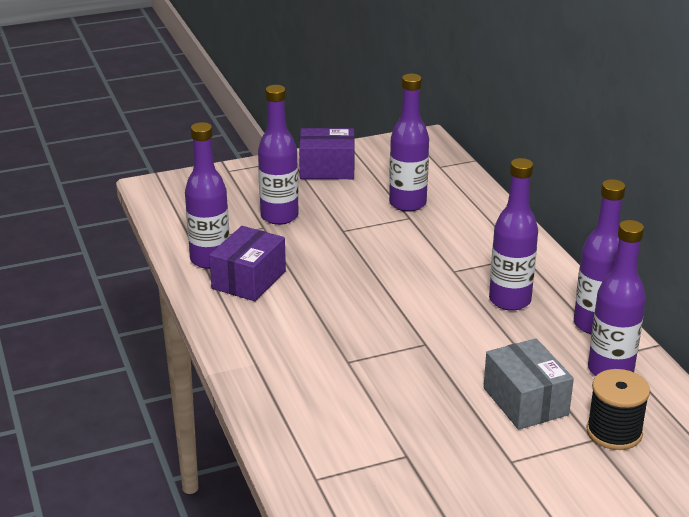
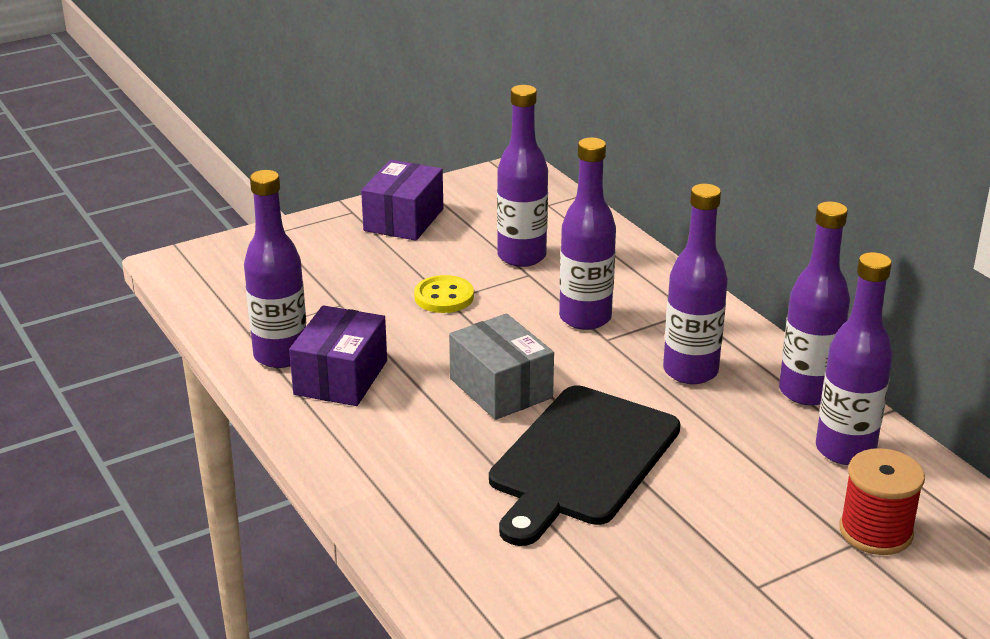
camera: 10 degrees left, 0 degrees up
purple bottle [258,85,299,225] -> purple bottle moved to [559,137,616,330]
purple box [299,128,355,179] -> purple box turned 60 degrees counterclockwise [361,160,443,241]
grey box [484,338,574,430] -> grey box moved to [449,313,554,420]
black spool [586,369,650,450] -> red spool [839,448,925,555]
none -> yellow button [414,275,474,313]
none -> black cutting board [489,385,681,546]

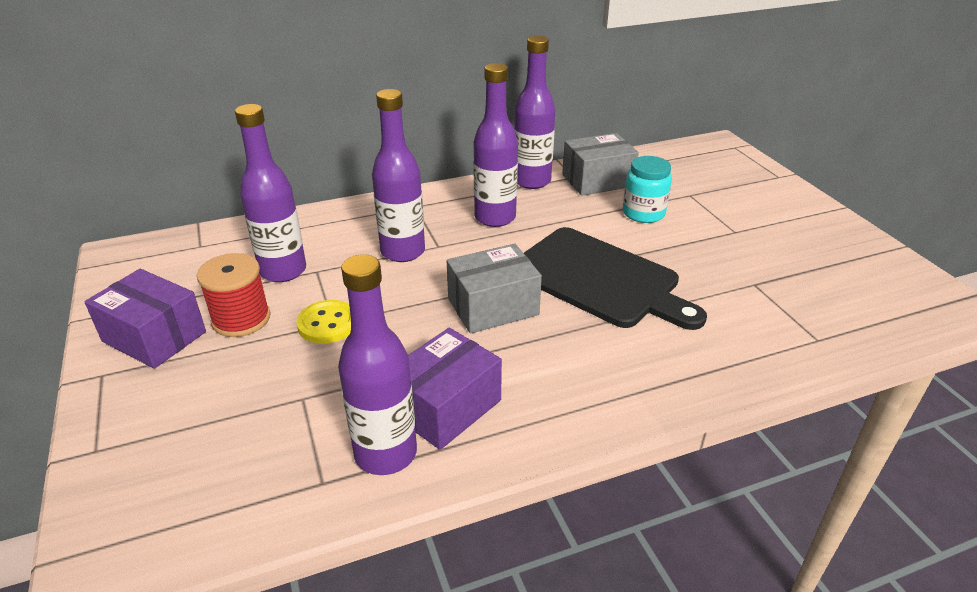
camera: 80 degrees left, 5 degrees up
purple box [289,305,387,406] -> purple box turned 75 degrees counterclockwise [408,327,502,450]
purple bottle [816,252,893,465] -> grey box [562,133,639,196]
red spool [839,448,925,555] -> red spool moved to [197,253,271,337]
none -> turquoise jar [623,156,672,223]

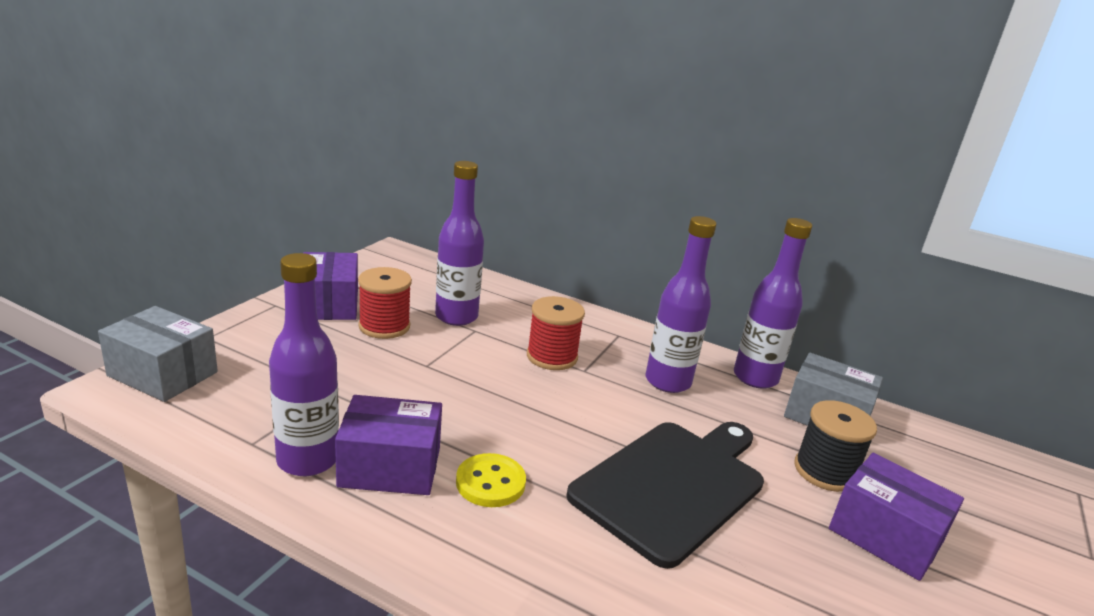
camera: 45 degrees right, 10 degrees down
yellow button [296,300,351,344] -> yellow button moved to [456,453,526,507]
purple bottle [372,89,425,262] -> red spool [527,296,585,370]
grey box [447,244,542,334] -> grey box moved to [98,306,218,402]
black cutting board [524,227,707,330] -> black cutting board turned 135 degrees counterclockwise [566,422,764,569]
turquoise jar [623,156,672,223] -> black spool [794,400,877,492]
none -> purple box [829,453,964,581]

